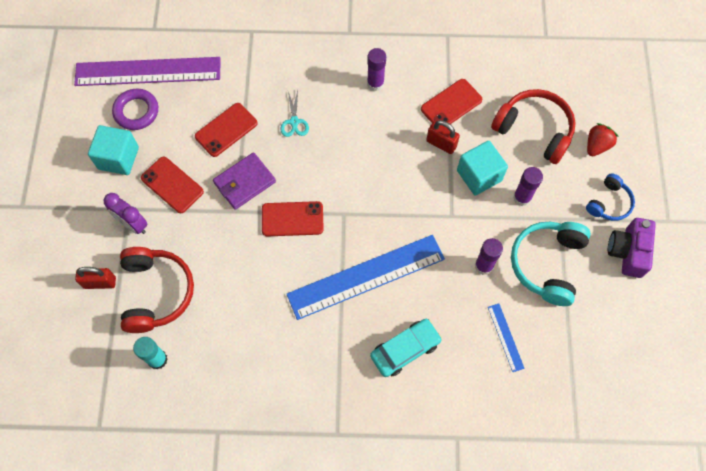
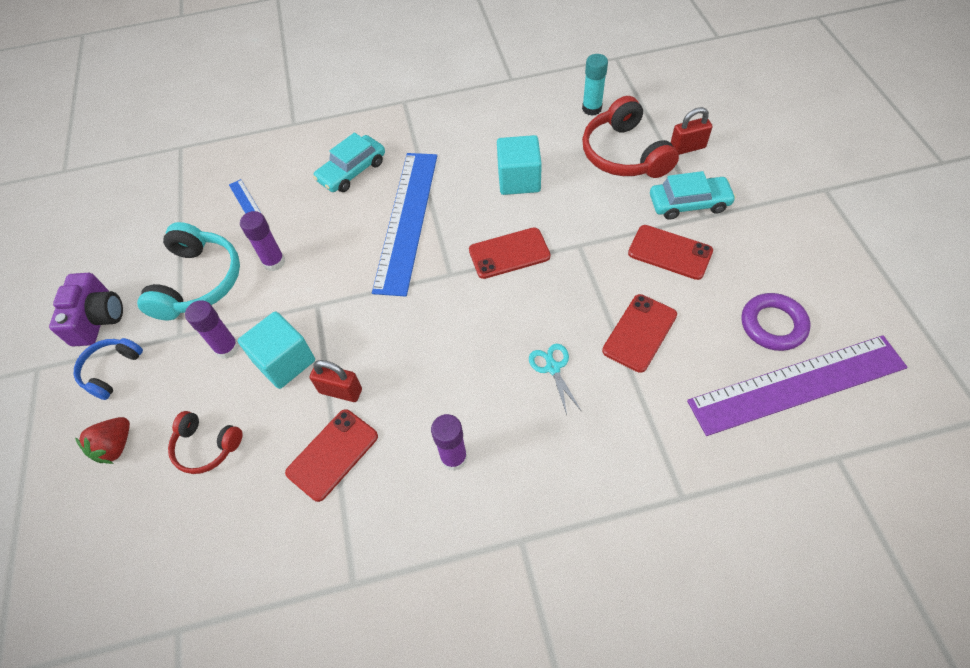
camera: 170 degrees right, 10 degrees down
turquoise cube [88,125,139,175] -> turquoise cube moved to [497,135,542,195]
purple clock [104,193,147,234] -> turquoise car [650,171,736,220]
purple wallet [213,152,276,210] -> none
blue ruler [287,235,445,320] -> blue ruler turned 45 degrees counterclockwise [372,153,437,297]
red headphones [491,89,575,164] -> red headphones [168,411,242,474], size x0.58

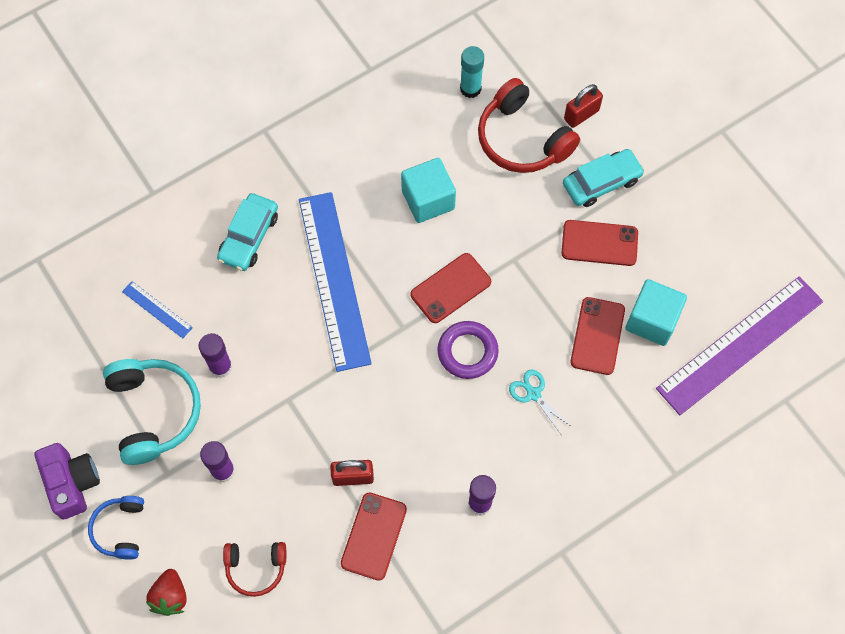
camera: 25 degrees left, 10 degrees up
turquoise cube [238,311,315,389] -> turquoise cube moved to [625,279,687,346]
purple ring [741,293,811,351] -> purple ring moved to [437,321,499,379]

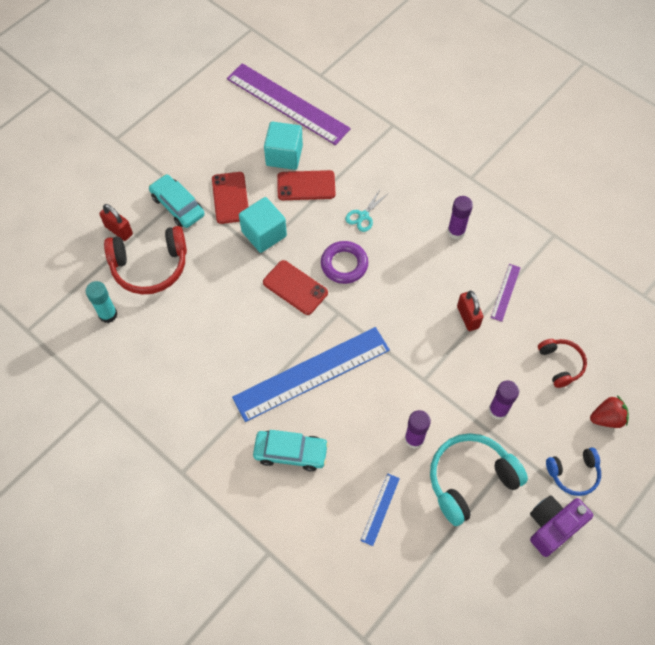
camera: 105 degrees left, 5 degrees down
red phone [341,493,407,581] -> purple ruler [491,264,521,322]
turquoise cube [401,158,456,223] -> turquoise cube moved to [239,197,287,253]
red headphones [478,78,580,173] -> red headphones turned 45 degrees clockwise [104,226,187,294]

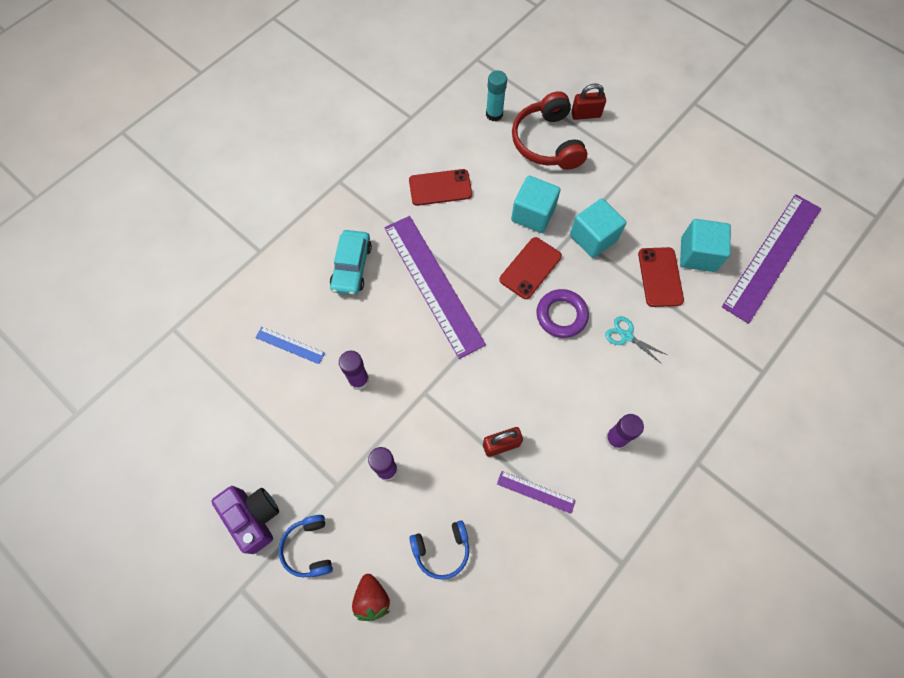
camera: 90 degrees right, 5 degrees up
red padlock [99,204,133,241] -> red padlock turned 45 degrees clockwise [571,83,606,120]
turquoise car [149,174,205,228] -> none
red phone [212,172,248,224] -> red phone moved to [409,169,472,206]
blue ruler [232,327,390,422] -> purple ruler [384,216,486,359]
turquoise headphones [430,433,528,526] -> none
red headphones [538,339,587,388] -> blue headphones [409,520,469,580]
none -> turquoise cube [511,176,561,233]

